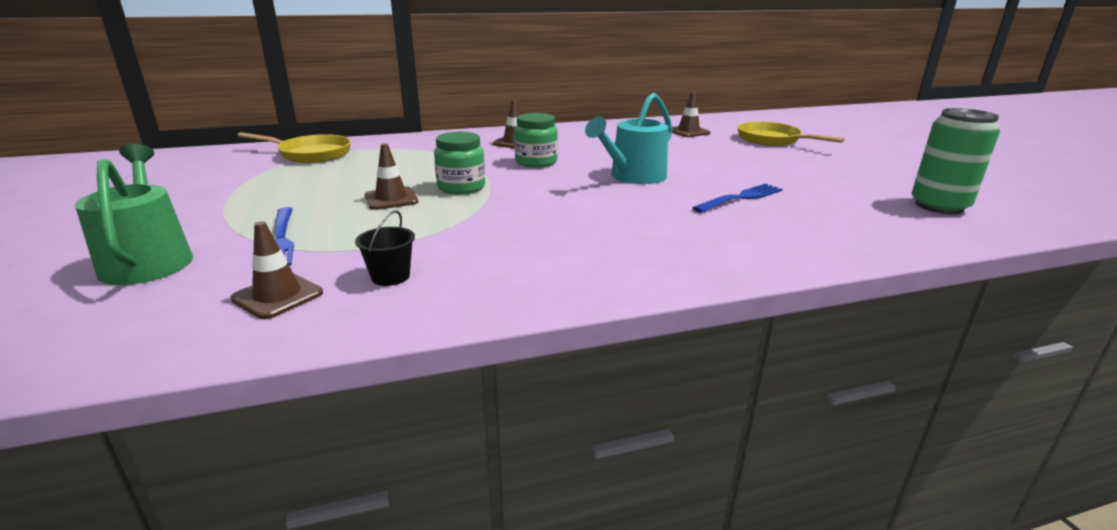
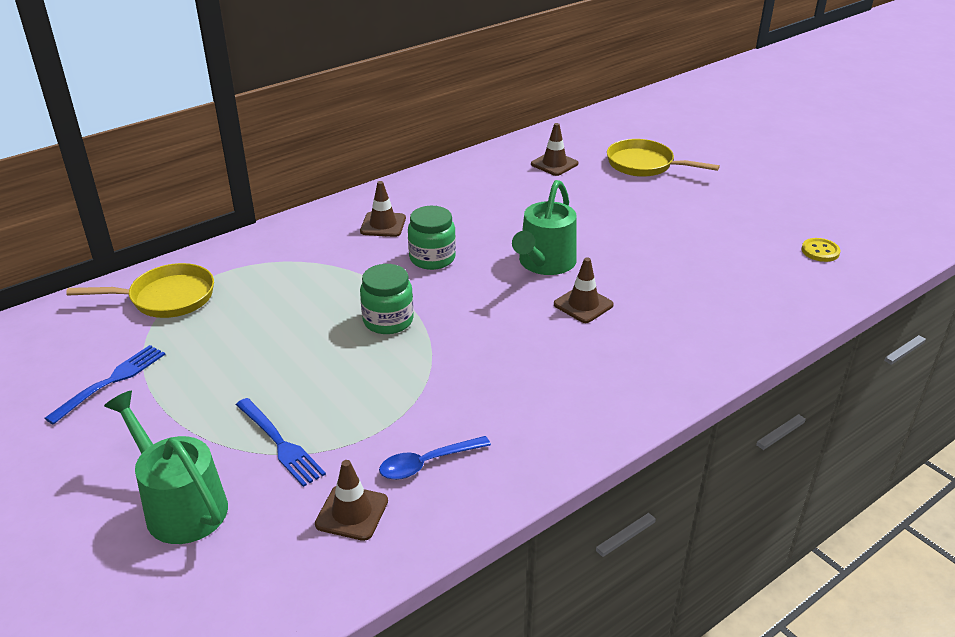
camera: 20 degrees left, 10 degrees up
black bucket [355,210,415,286] -> blue spoon [379,436,491,480]
brown traffic cone [365,144,419,210] -> brown traffic cone moved to [554,258,614,323]
turquoise watering can [585,93,673,184] -> green watering can [512,180,577,275]
blue fork [692,183,783,213] -> blue fork moved to [44,345,165,425]
green can [912,108,1000,215] -> yellow button [801,238,840,262]

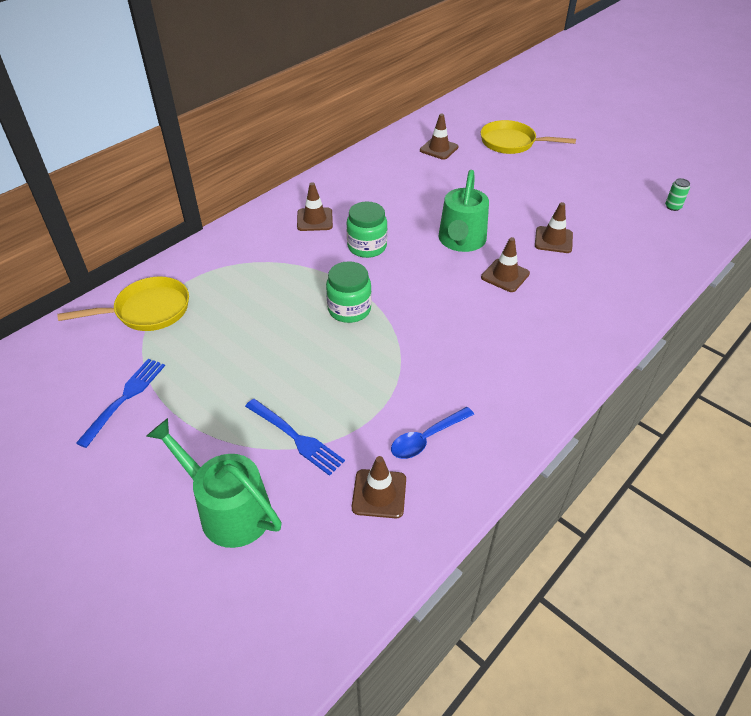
camera: 10 degrees left, 10 degrees up
yellow button [801,238,840,262] -> green can [665,178,690,211]
none -> brown traffic cone [535,202,573,253]

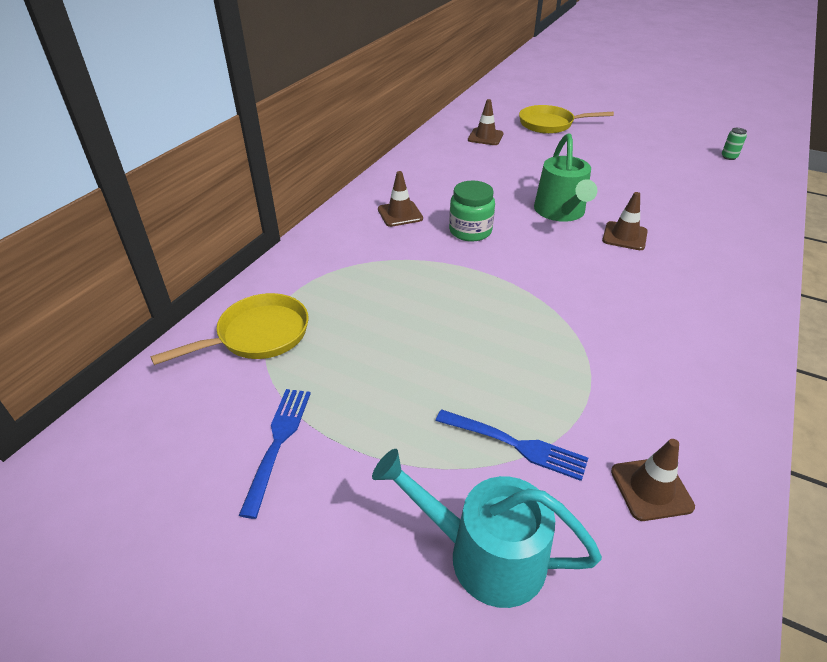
camera: 15 degrees left, 5 degrees down
green watering can [146,418,282,548] -> turquoise watering can [372,449,602,608]
green jar [326,261,372,323] -> none
blue spoon [391,407,474,459] -> none
brown traffic cone [535,202,573,253] -> none

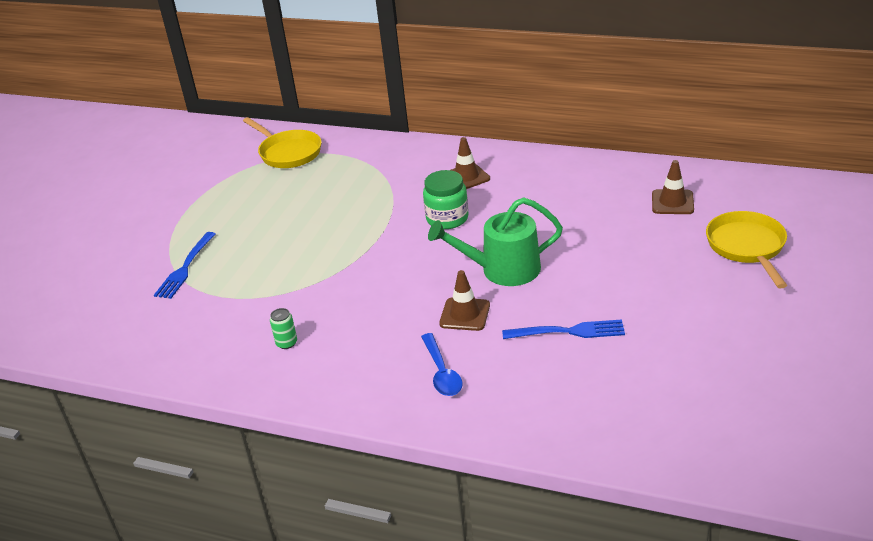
camera: 85 degrees right, 5 degrees down
blue fork [239,389,311,519] -> blue fork moved to [502,320,625,339]
turquoise watering can [372,449,602,608] -> none
brown traffic cone [611,439,695,521] -> none
green can [722,128,747,160] -> green can moved to [270,308,297,349]
none -> blue spoon [421,333,463,396]

